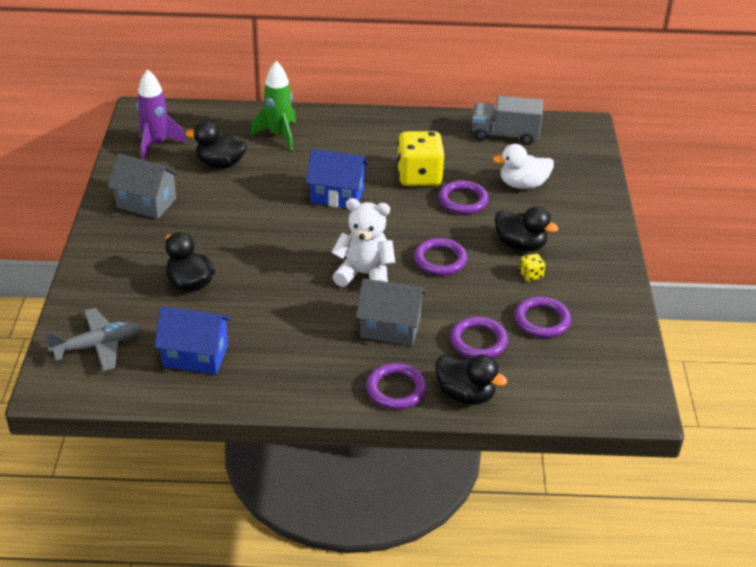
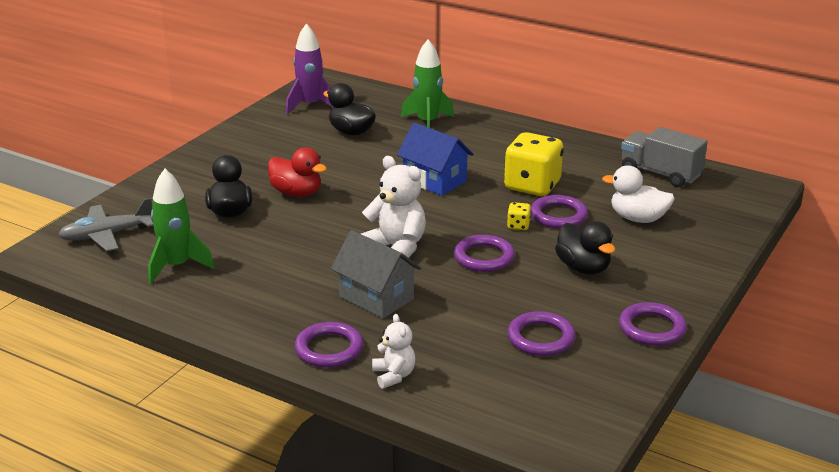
camera: 30 degrees right, 10 degrees down
grey plane [45,308,142,371] -> grey plane turned 150 degrees clockwise [59,198,154,251]
grey house [108,154,179,219] -> none
blue house [154,306,231,374] -> green rocket [148,169,215,284]
black duck [435,355,507,405] -> white teddy bear [372,314,416,389]
purple ring [450,317,508,358] -> purple ring moved to [619,302,687,346]
yellow dice [520,254,545,281] -> yellow dice moved to [507,202,531,230]
none -> red duck [268,147,327,197]

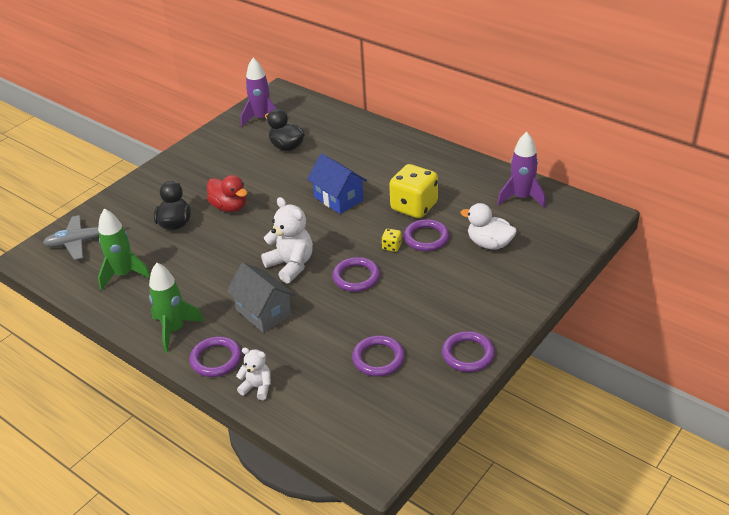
camera: 10 degrees right, 10 degrees up
white teddy bear [372,314,416,389] -> white teddy bear turned 60 degrees counterclockwise [236,348,271,400]
green rocket [401,39,454,128] -> green rocket moved to [149,263,205,353]
black duck [555,221,615,274] -> none
grey truck [621,127,707,187] -> purple rocket [497,132,546,208]

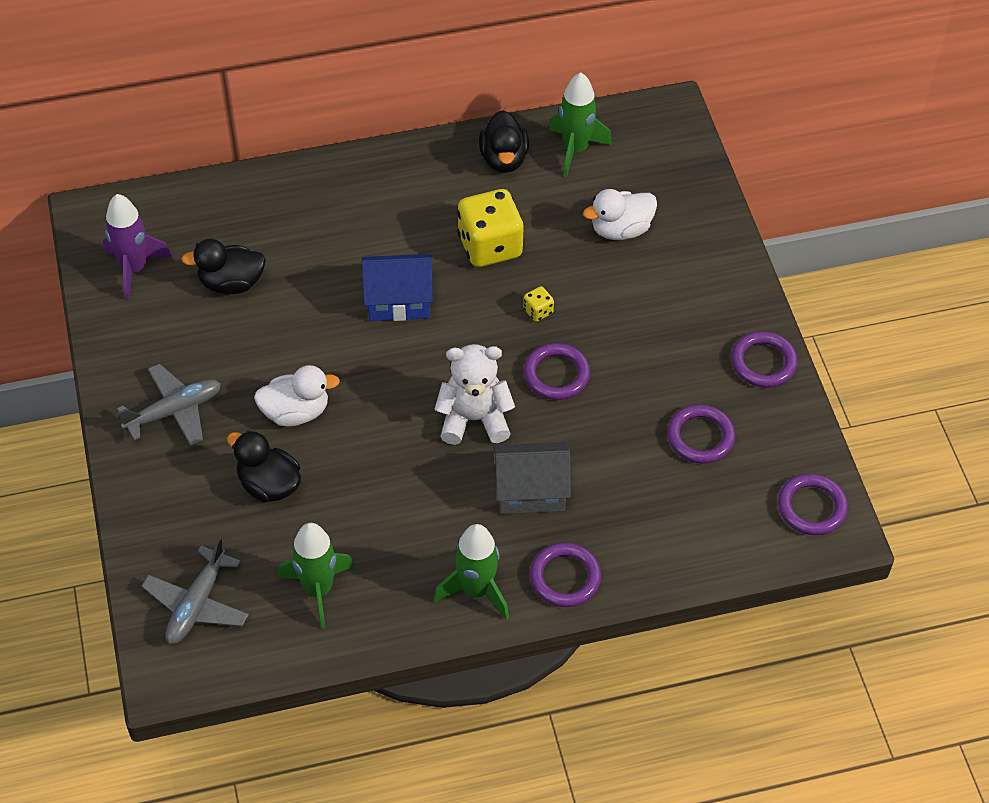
camera: 55 degrees left, 15 degrees up
red duck [207,175,247,212] -> white duck [254,365,340,427]
white teddy bear [236,348,271,400] -> none
purple ring [404,219,450,251] -> purple ring moved to [778,474,848,535]
purple rocket [497,132,546,208] -> green rocket [549,72,612,177]
none -> grey plane [117,364,221,446]
none -> black duck [479,110,529,173]

